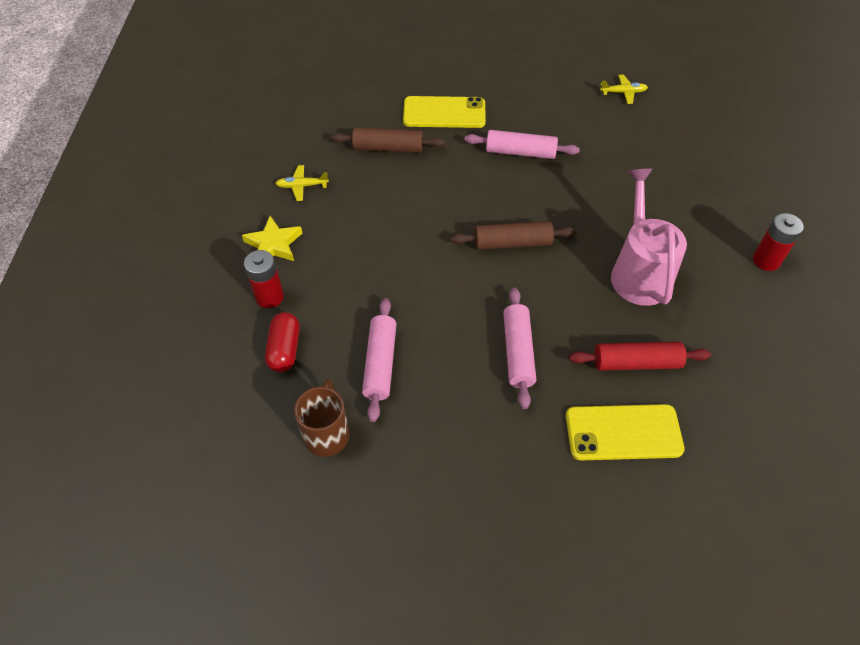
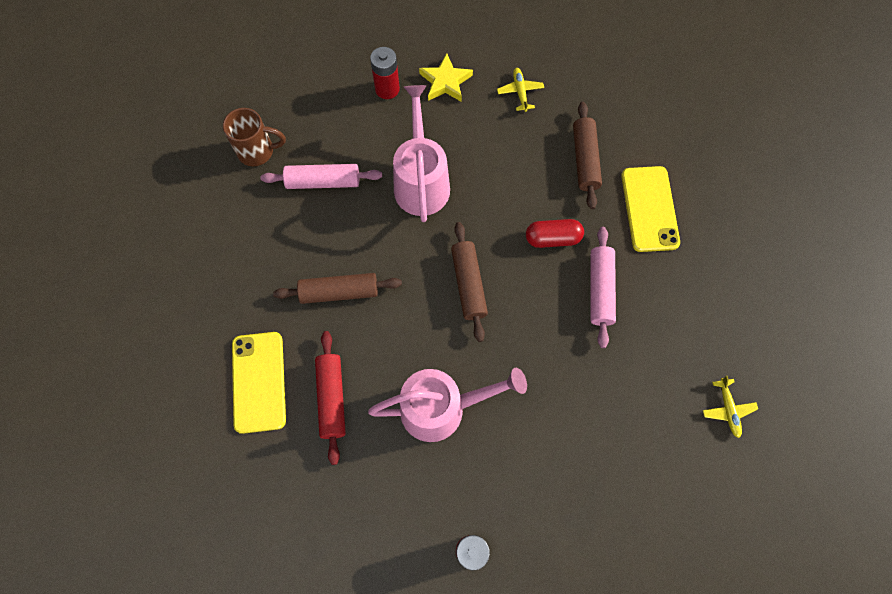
camera: 85 degrees right, 15 degrees up
red capsule [265,312,300,372] -> red capsule moved to [526,219,584,248]
pink rolling pin [503,288,536,409] -> brown rolling pin [273,273,402,304]
none -> pink watering can [393,85,450,222]

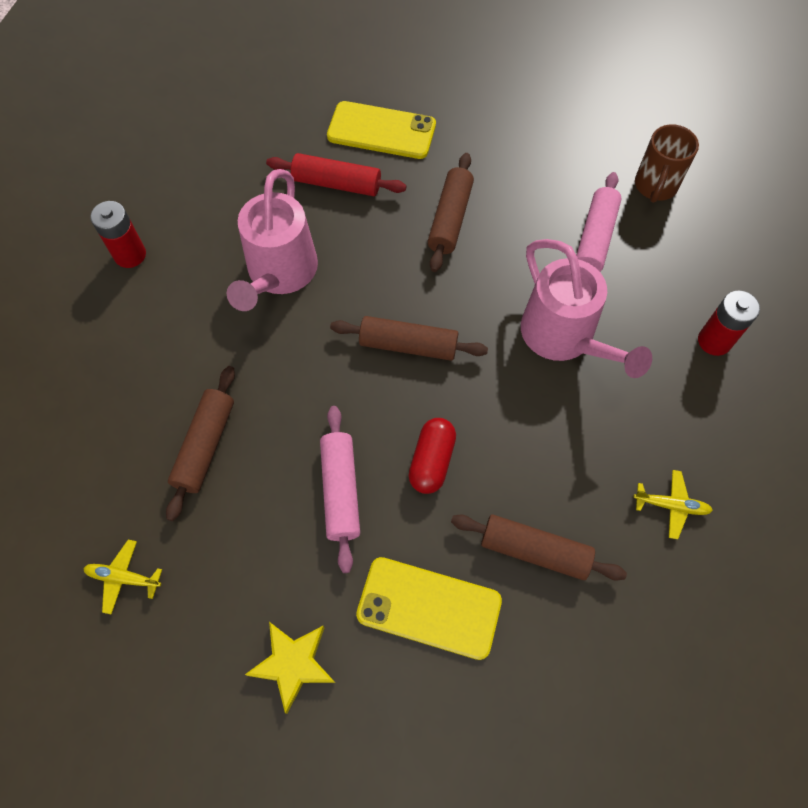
camera: 110 degrees right, 5 degrees down
pink watering can [393,85,450,222] -> pink watering can turned 45 degrees clockwise [521,239,652,378]
yellow star [419,53,473,102] -> yellow star moved to [245,622,335,714]
pink rolling pin [591,227,616,348] -> pink rolling pin turned 60 degrees clockwise [320,406,360,573]
none -> brown rolling pin [166,366,235,521]

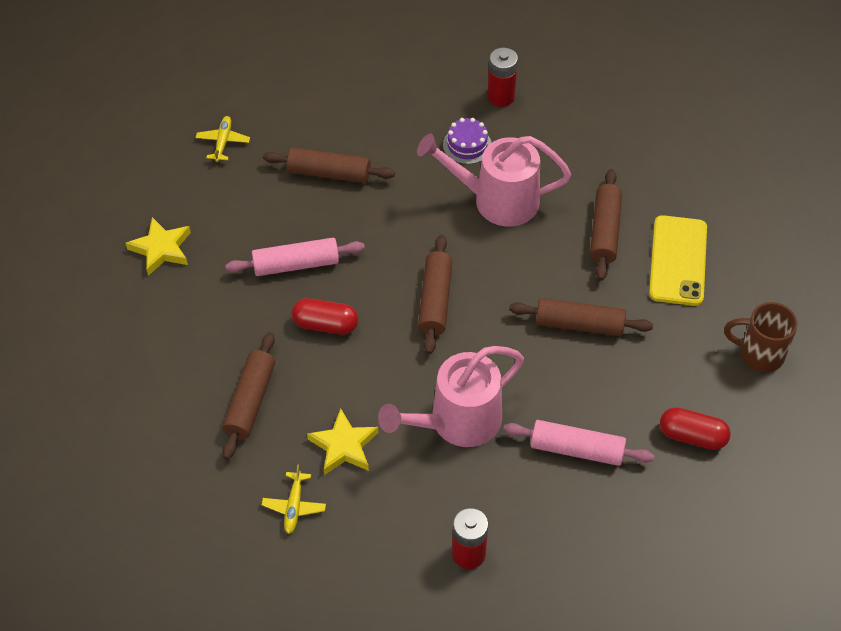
camera: 85 degrees right, 10 degrees down
red rolling pin [266,153,406,196] -> brown rolling pin [590,169,622,281]
yellow phone [356,557,502,660] -> none
brown mug [635,124,699,203] -> brown mug moved to [724,302,798,372]
none -> yellow star [307,408,378,475]
none -> purple cake [443,118,492,164]
none -> red capsule [660,407,731,450]

